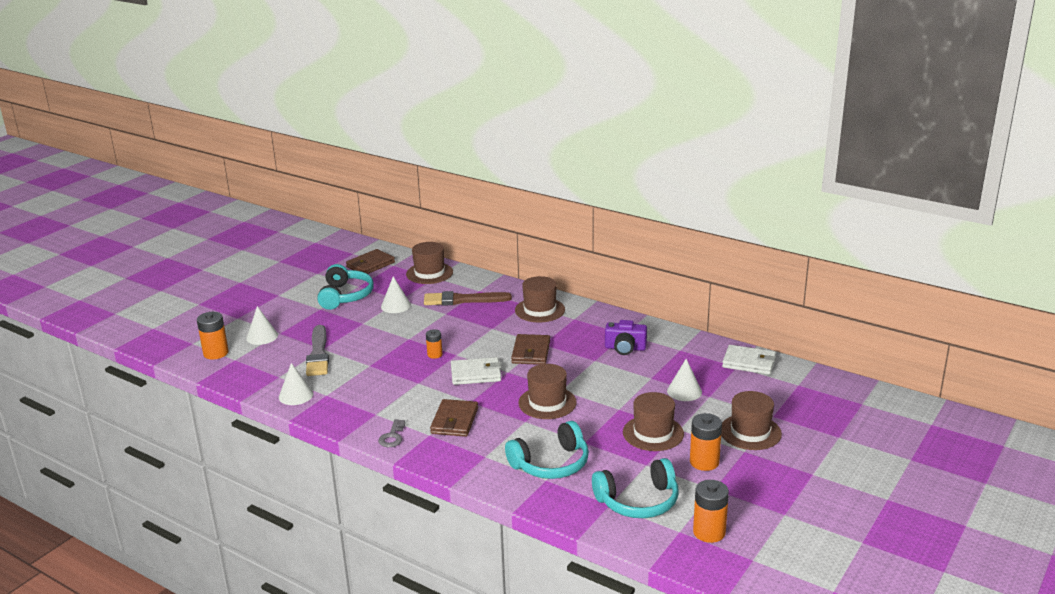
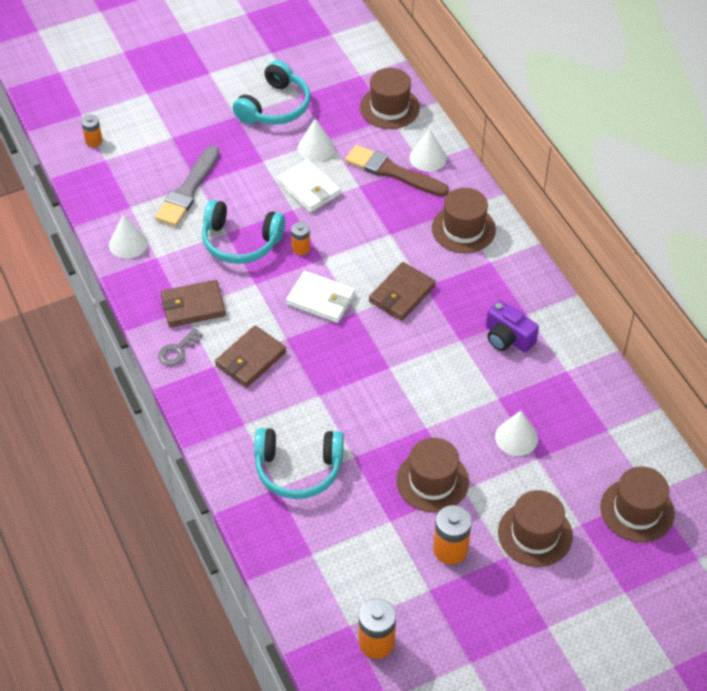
camera: 30 degrees right, 25 degrees up
orange battery [197,312,229,359] -> orange battery [81,115,102,147], size x0.60
white cone [246,306,278,345] -> white cone moved to [409,128,447,172]
brown wallet [346,249,395,274] -> brown wallet moved to [161,280,226,327]
brown hat [518,364,577,419] -> brown hat moved to [600,467,675,542]
turquoise headphones [592,458,678,518] -> turquoise headphones moved to [202,200,285,264]
white wallet [722,345,776,375] -> white wallet moved to [277,159,341,212]

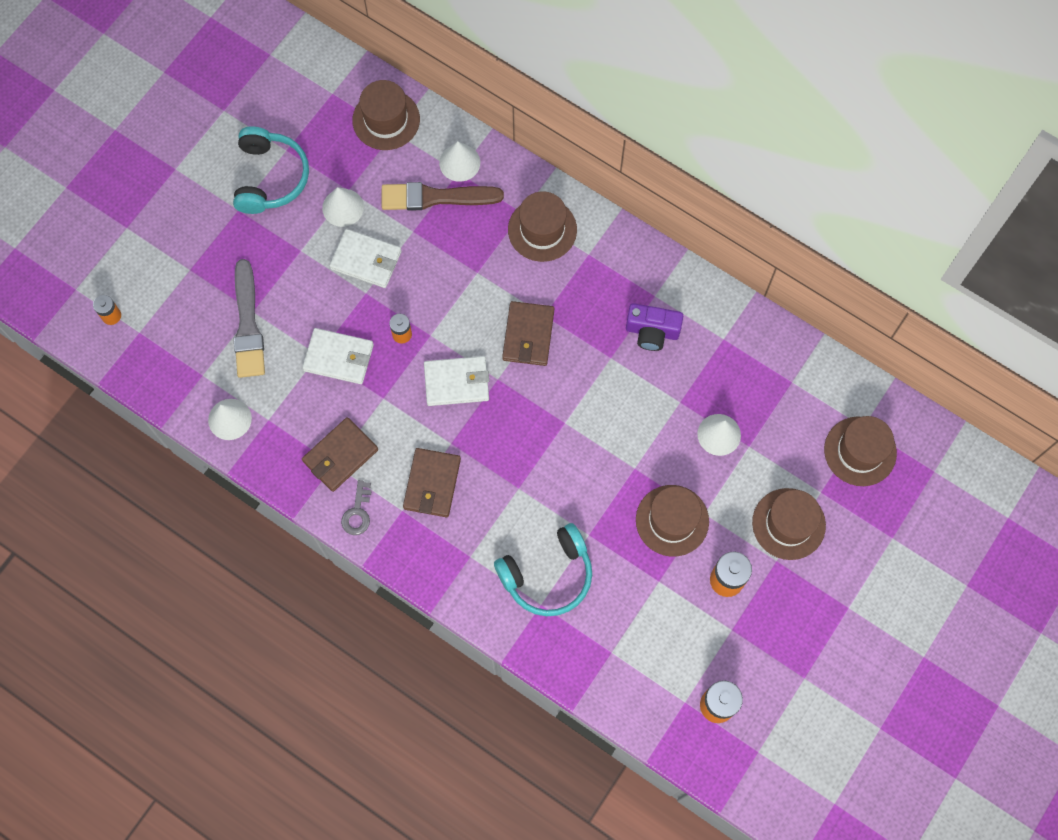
camera: 30 degrees left, 20 degrees up
turquoise headphones [202,200,285,264] -> white wallet [302,328,374,384]

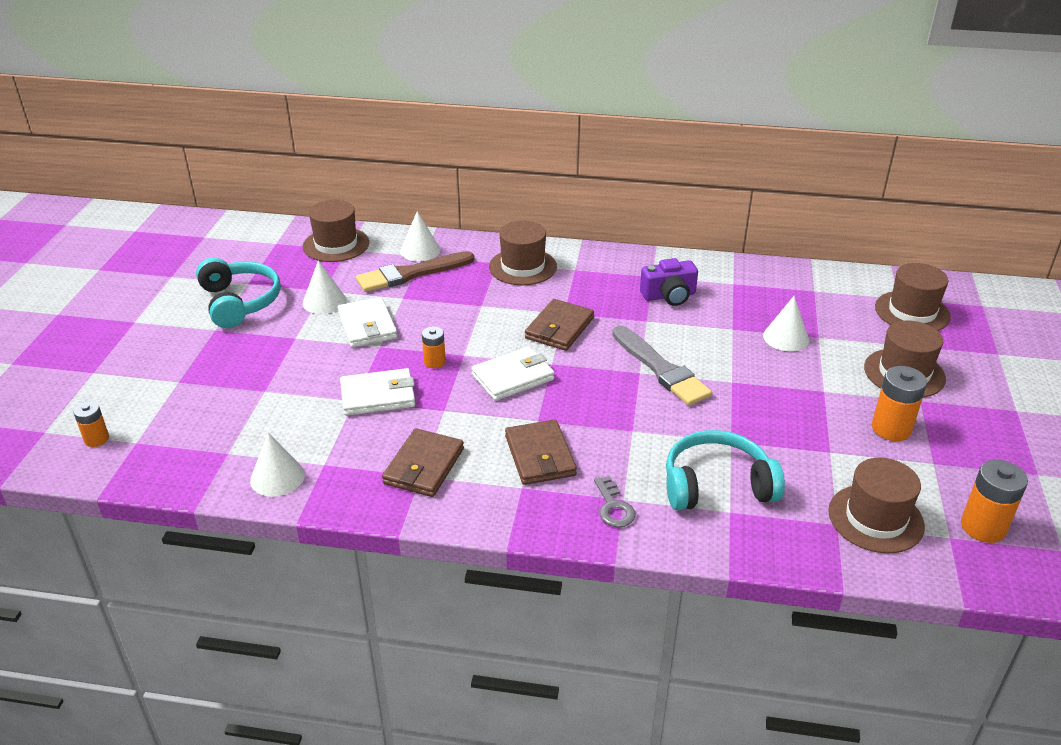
camera: 25 degrees left, 35 degrees down
grey brush [234,259,265,378] -> grey brush moved to [612,326,712,406]
white wallet [329,229,402,288] -> white wallet turned 75 degrees clockwise [337,297,397,348]
grey key [341,480,372,535] -> grey key moved to [594,476,636,528]
turquoise headphones [494,523,592,616] -> turquoise headphones turned 135 degrees counterclockwise [666,430,785,511]
brown wallet [502,301,554,366] -> brown wallet turned 45 degrees clockwise [525,299,594,351]
brown hat [636,485,709,557] -> brown hat moved to [828,458,925,553]

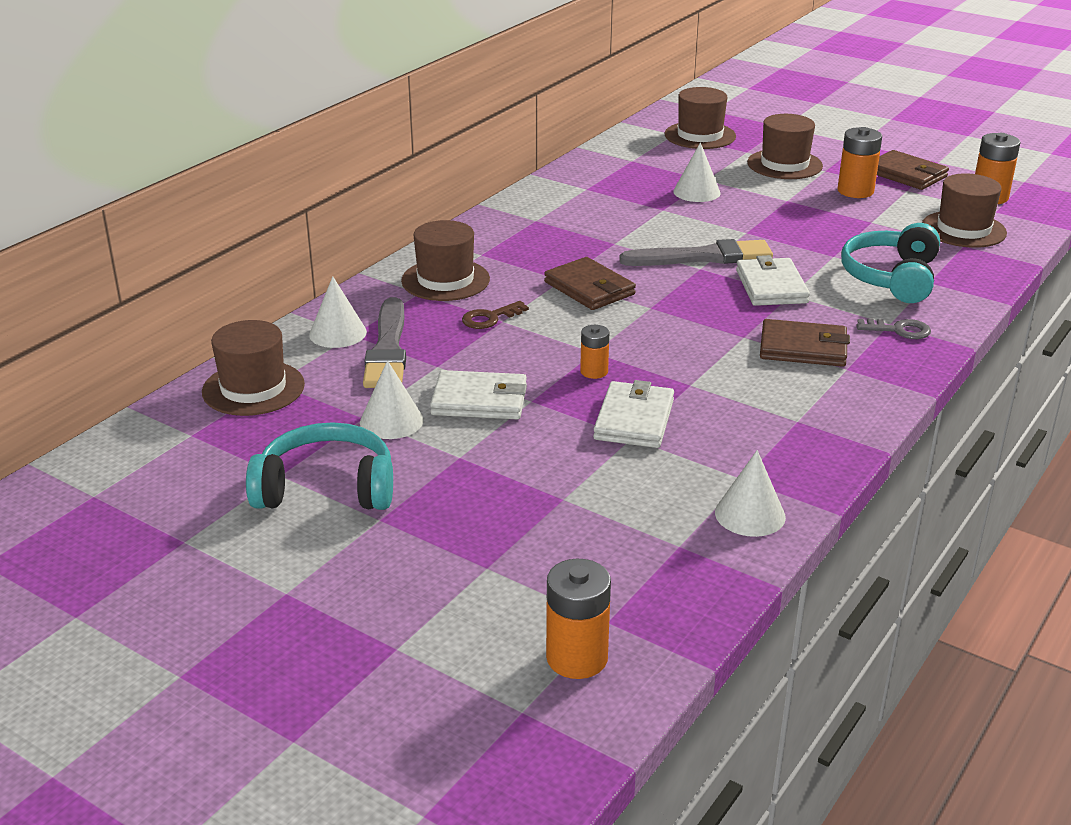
camera: 65 degrees left, 5 degrees down
orange battery [73,401,109,447] -> orange battery [546,559,611,679], size x1.65
brown brush [356,251,475,292] -> grey brush [363,297,406,388]
brown wallet [382,428,464,497] -> brown wallet moved to [877,150,949,190]
white wallet [471,347,554,401] -> white wallet moved to [736,255,810,306]
purple camera [640,258,698,306] -> none
none -> brown key [462,301,529,329]

